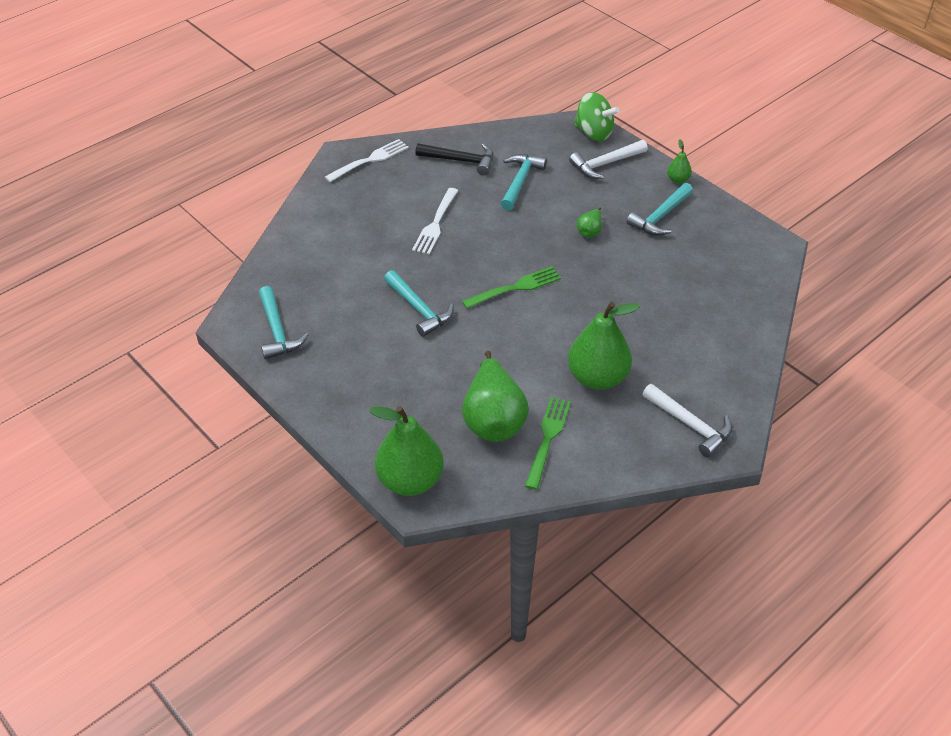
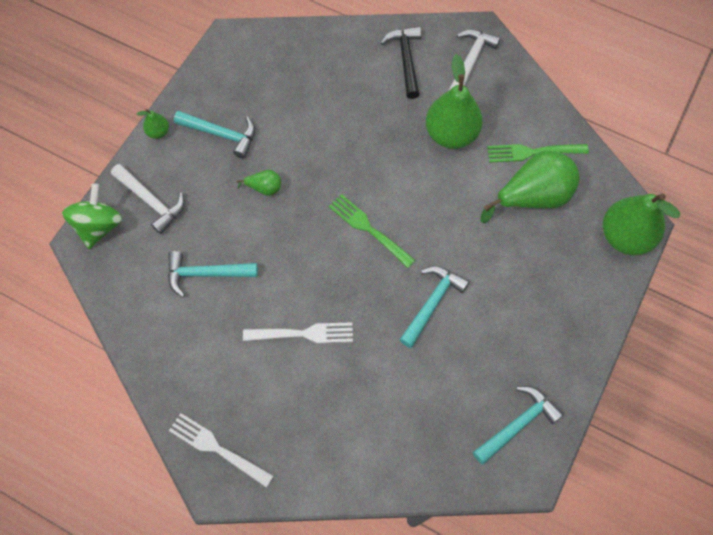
camera: 110 degrees left, 20 degrees up
black hammer [415,143,493,175] -> black hammer moved to [380,26,421,99]

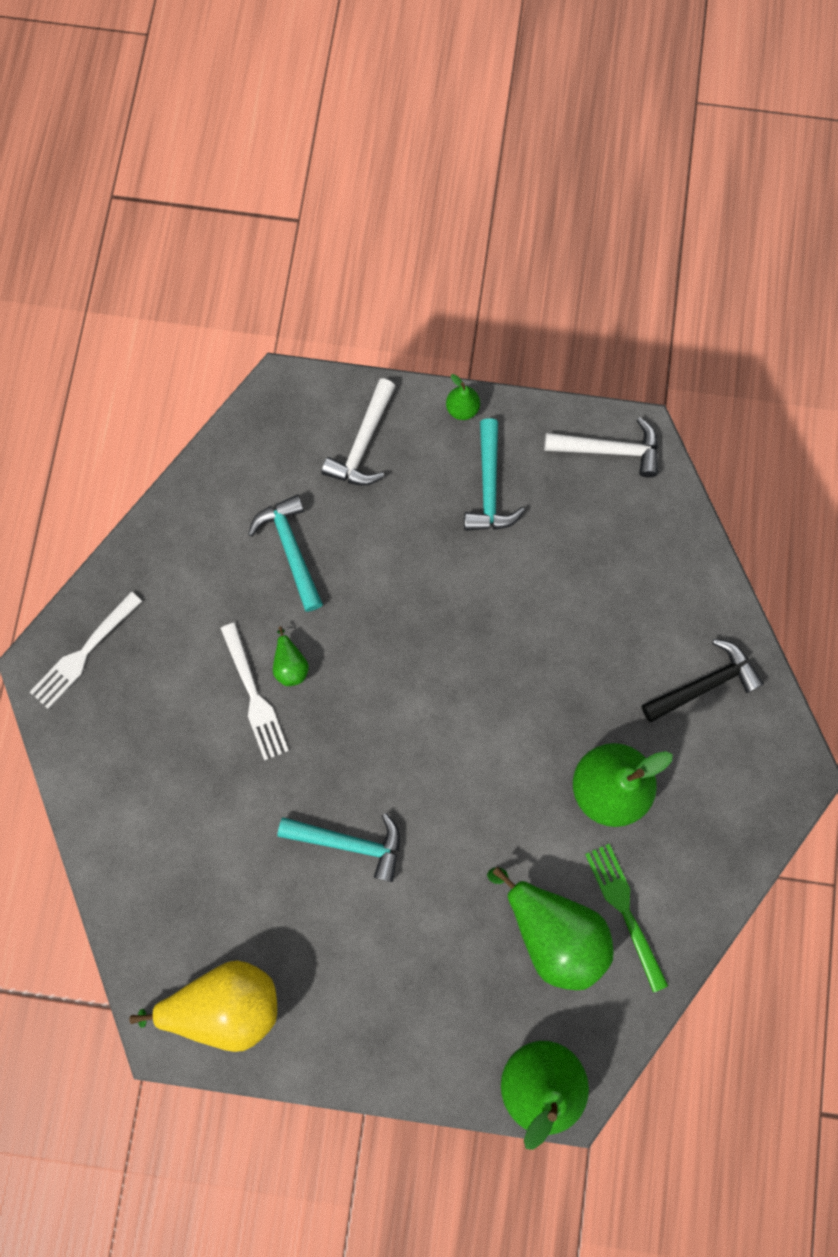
camera: 70 degrees right, 10 degrees up
green spinning top [62,184,122,249] -> none
white fork [169,413,273,488] -> white fork turned 150 degrees counterclockwise [30,591,142,709]
green pear [237,170,281,196] -> green pear moved to [273,627,309,686]
green fork [329,194,415,268] -> none
white hammer [448,29,501,91] -> white hammer moved to [544,417,658,477]
turquoise hammer [473,386,564,465] -> yellow pear [129,960,277,1052]

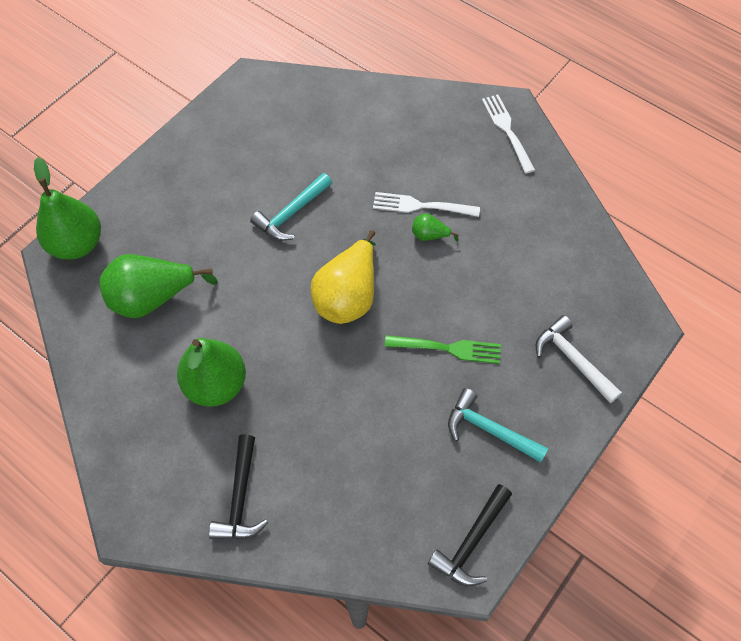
camera: 120 degrees right, 15 degrees down
yellow pear [129,960,277,1052] -> yellow pear moved to [311,230,376,324]
turquoise hammer [248,495,323,612] -> none
green pear [446,374,480,420] -> none
white hammer [544,417,658,477] -> black hammer [428,484,512,587]
green fork [585,844,668,992] -> green fork moved to [385,335,501,364]

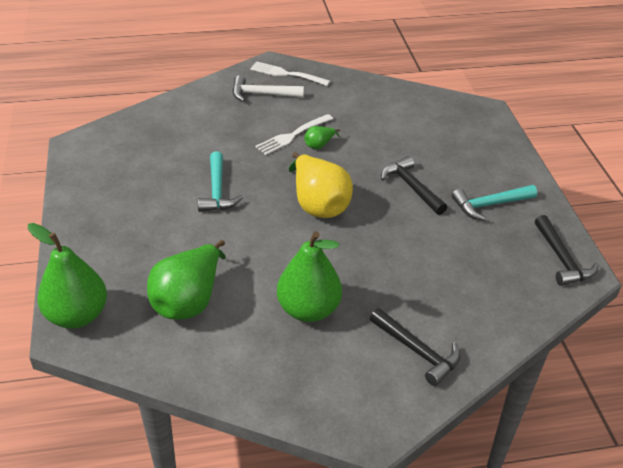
camera: 50 degrees left, 20 degrees down
green fork [385,335,501,364] -> black hammer [381,156,447,215]
white hammer [535,315,622,403] -> white hammer moved to [233,75,304,102]

